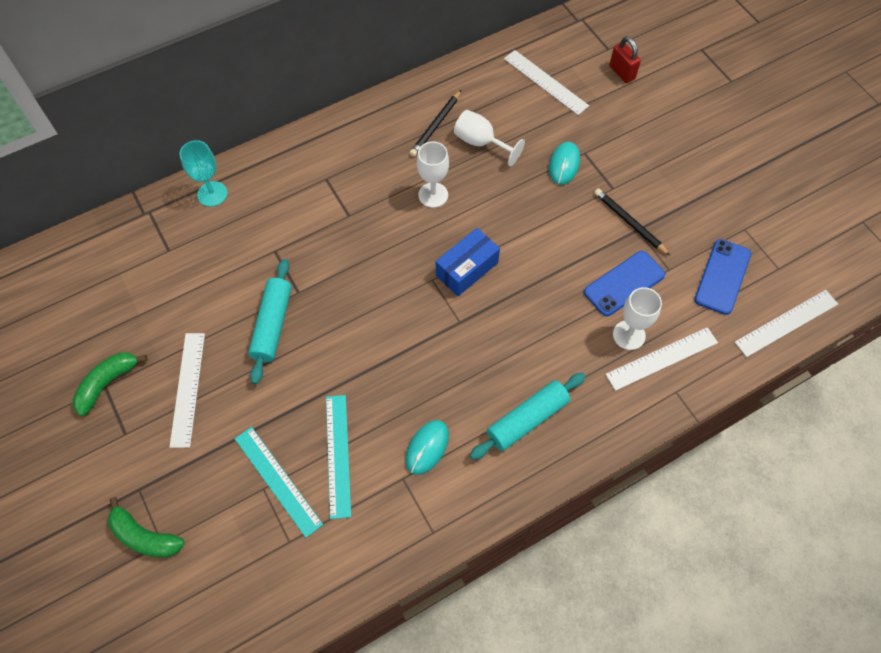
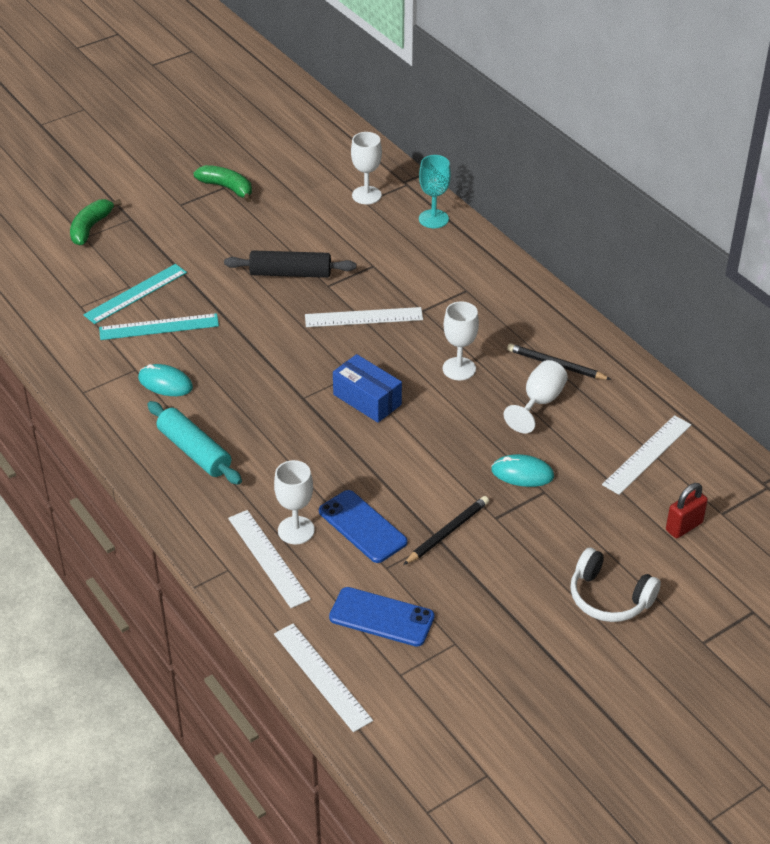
camera: 85 degrees right, 20 degrees down
white ruler [170,333,205,448] -> white ruler moved to [305,307,423,327]
turquoise rolling pin [248,259,292,384] -> black rolling pin [224,251,356,278]
none -> white goblet [351,132,382,204]
none -> white headphones [570,548,661,622]

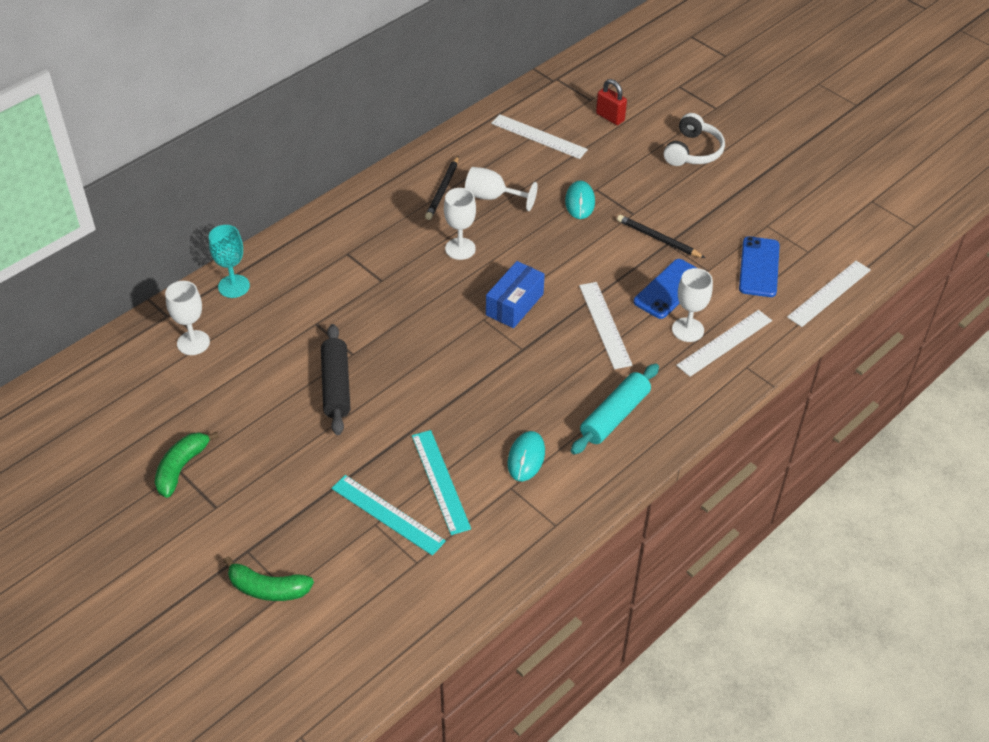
camera: 100 degrees left, 5 degrees up
white ruler [305,307,423,327] -> white ruler moved to [579,282,633,369]

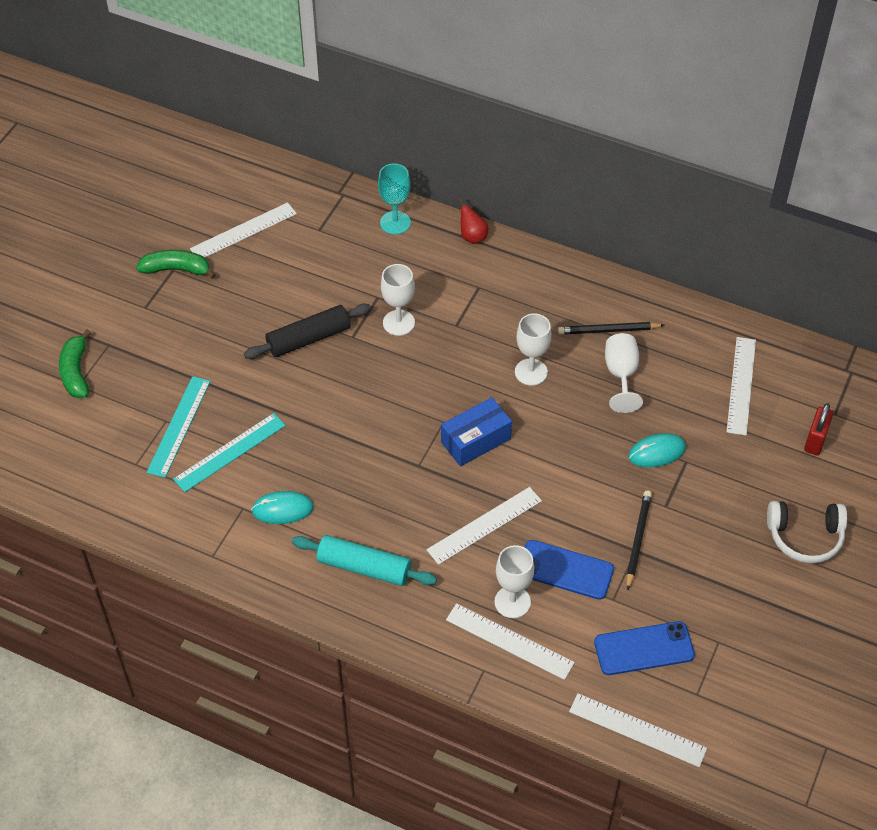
camera: 70 degrees right, 5 degrees up
white goblet [165,281,210,355] -> white goblet moved to [381,264,415,336]
blue box [486,261,545,328] -> blue box turned 45 degrees counterclockwise [441,397,512,466]
none -> white ruler [190,202,297,258]
none -> red pear [458,198,488,244]

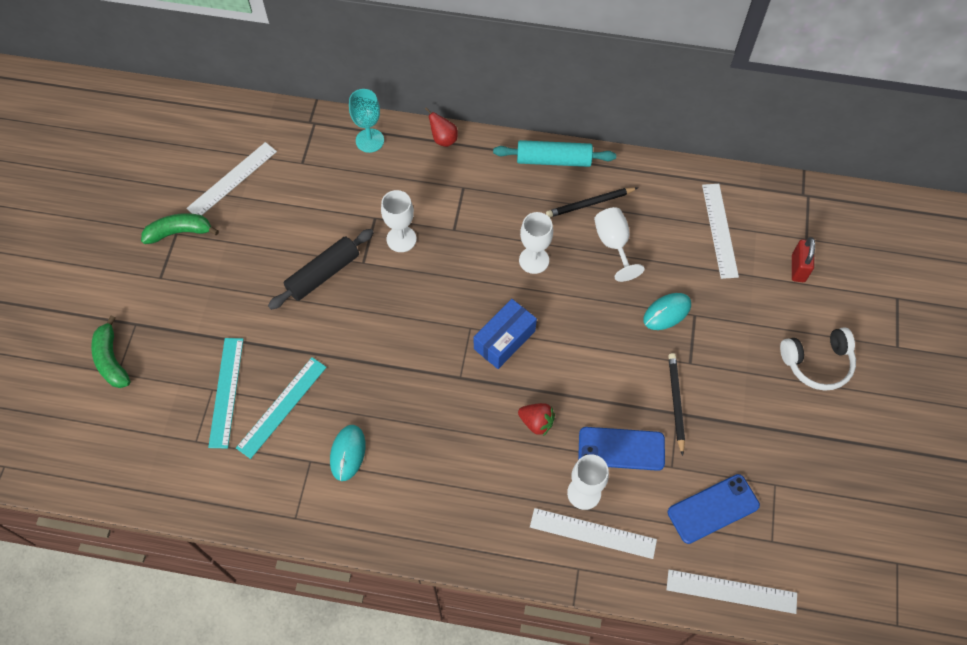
camera: 15 degrees left, 10 degrees up
turquoise mouse [251,491,314,524] -> turquoise mouse turned 60 degrees counterclockwise [330,425,366,481]
turquoise rolling pin [292,535,437,586] -> turquoise rolling pin moved to [493,140,616,167]
white ruler [427,487,542,565] -> red strawberry [518,403,555,436]

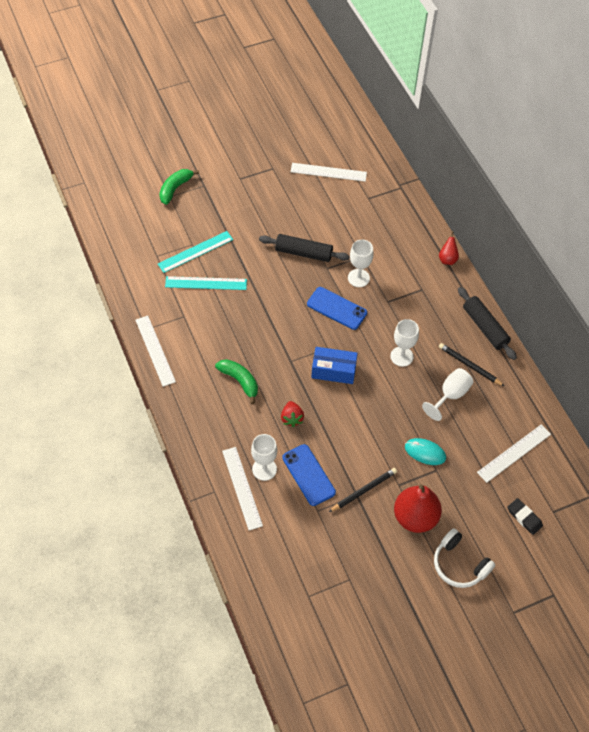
camera: 55 degrees right, 5 degrees down
green banana [141,213,219,244] -> green banana moved to [215,359,258,404]
turquoise mouse [330,425,366,481] -> none
turquoise goblet [349,89,384,153] -> none
turquoise rolling pin [493,140,616,167] -> black rolling pin [458,287,517,360]
white ruler [666,570,797,614] -> white ruler moved to [135,316,176,387]
blue phone [668,474,760,544] -> blue phone moved to [307,287,367,330]
red padlock [792,237,815,282] -> black eraser [508,498,543,535]
none -> red pear [394,484,442,533]

